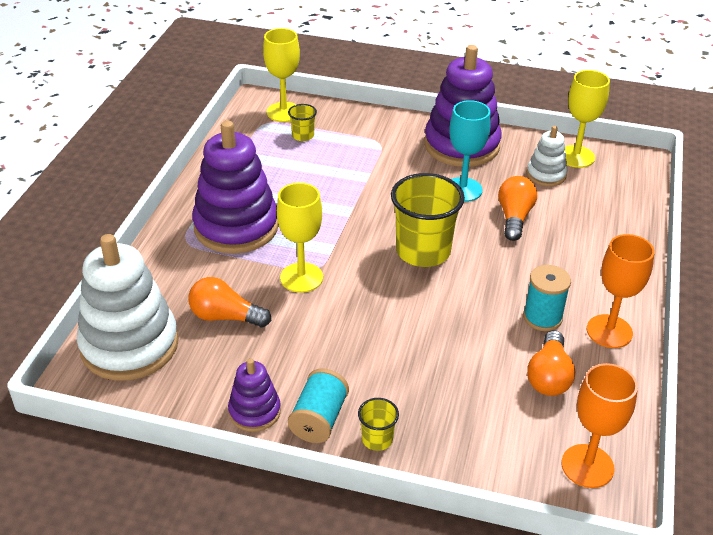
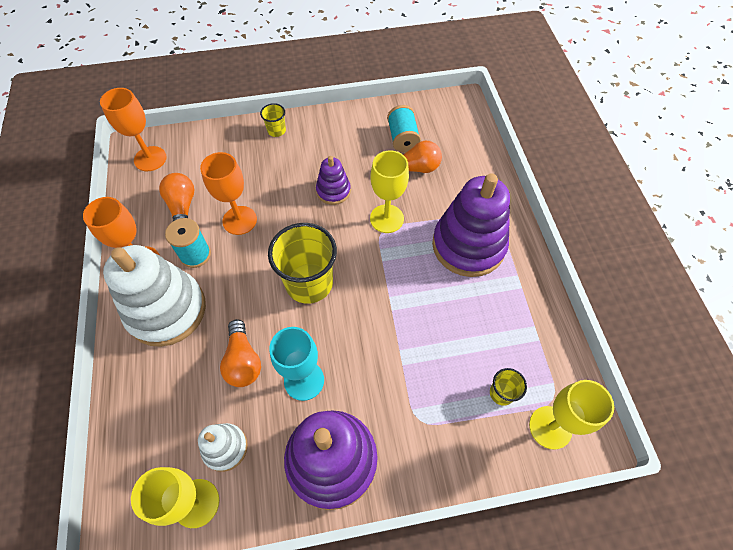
camera: 155 degrees right, 20 degrees up
white stacking toy [77,234,179,381] -> white stacking toy moved to [103,245,206,347]
purple stacking toy [228,358,281,432] -> purple stacking toy moved to [316,156,351,205]
turquoise spool [288,368,349,443] -> turquoise spool moved to [387,105,421,153]
none -> orange goblet [200,152,257,235]

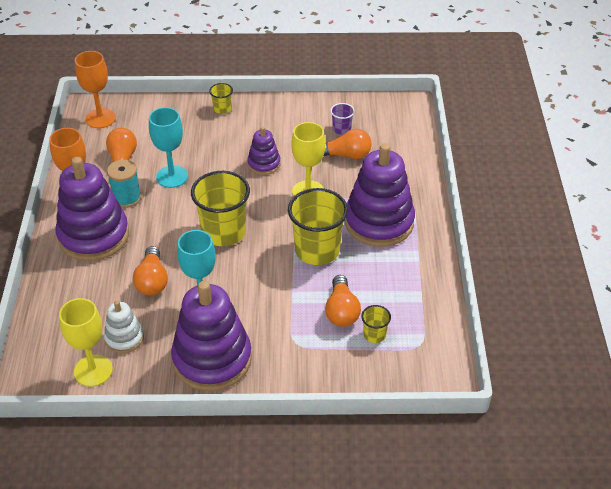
camera: 10 degrees right, 15 degrees down
white stacking toy [103,245,206,347] -> purple stacking toy [56,157,129,261]
orange goblet [200,152,257,235] -> turquoise goblet [149,107,188,188]
turquoise spool [387,105,421,153] -> purple cup [330,103,355,135]
yellow goblet [529,380,614,450] -> none
none -> yellow cup [288,188,348,265]
none -> orange light bulb [325,275,361,327]

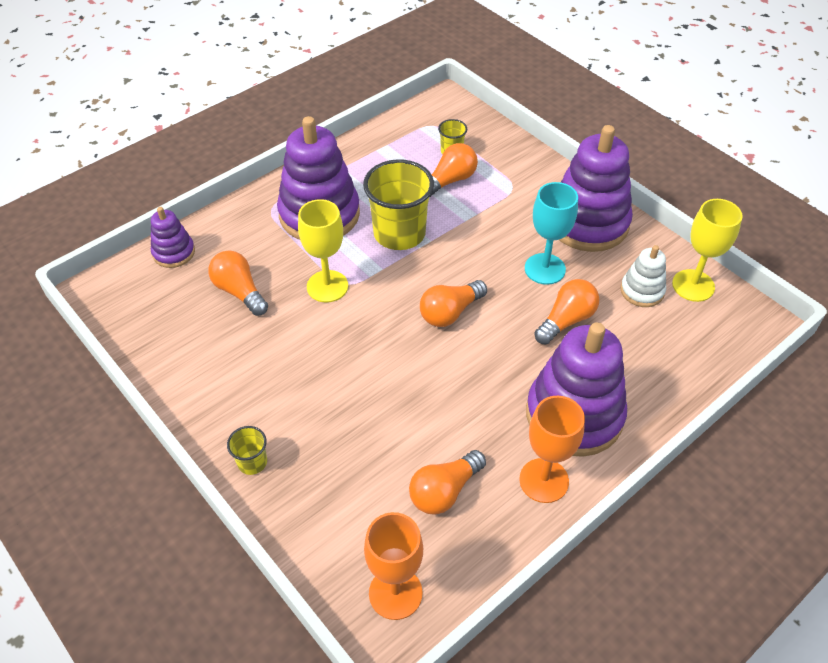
camera: 130 degrees left, 5 degrees up
turquoise spool [107,159,141,208] -> none
turquoise goblet [149,107,188,188] -> none
yellow cup [191,171,250,246] -> orange light bulb [420,280,487,327]
purple stacking toy [247,126,280,175] -> purple stacking toy moved to [151,207,195,268]
purple cup [330,103,355,135] -> none

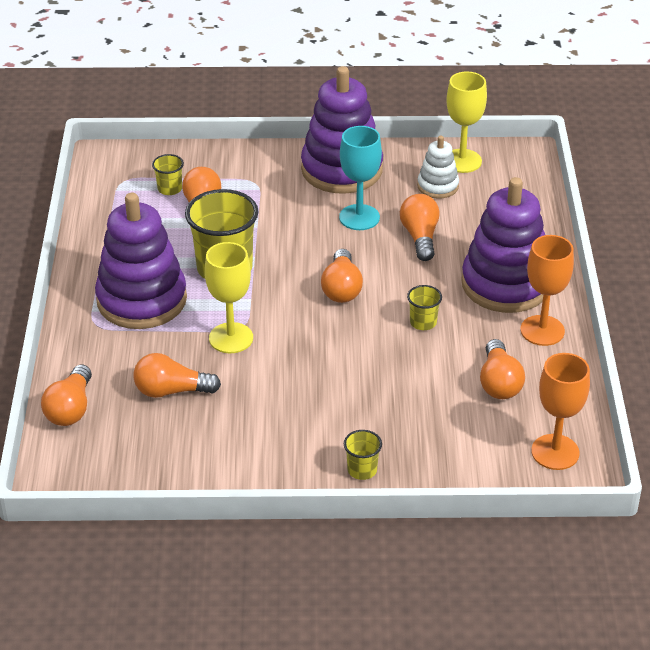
camera: 50 degrees left, 10 degrees down
purple stacking toy [151,207,195,268] -> orange light bulb [41,364,92,426]
none -> yellow cup [407,285,442,330]

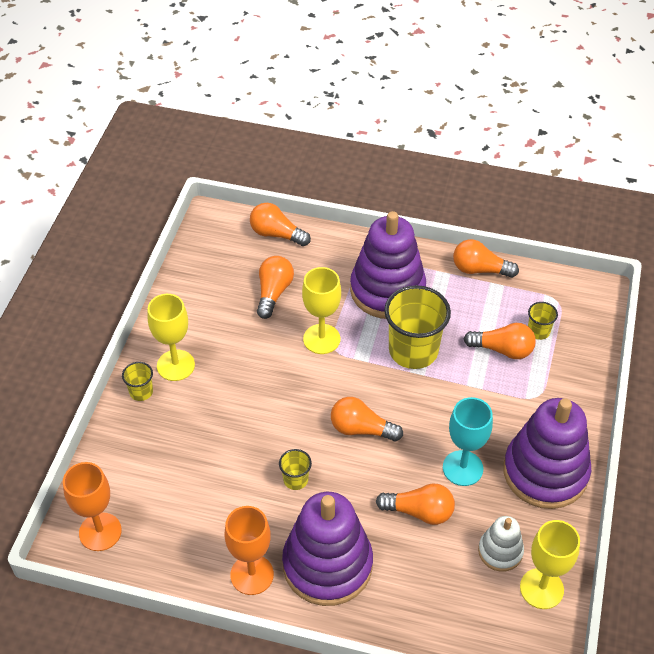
camera: 105 degrees right, 10 degrees up
orange light bulb [480,339,525,399] -> orange light bulb moved to [453,239,519,278]
none -> yellow goblet [147,294,195,381]

